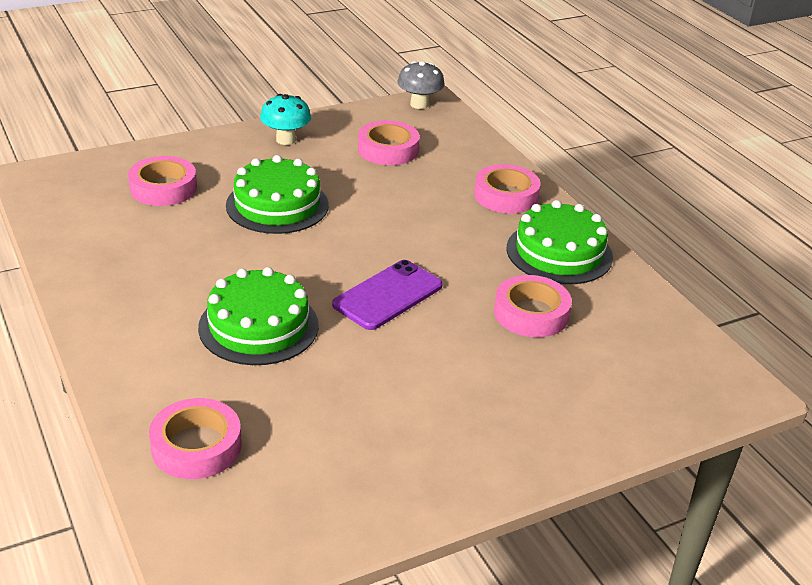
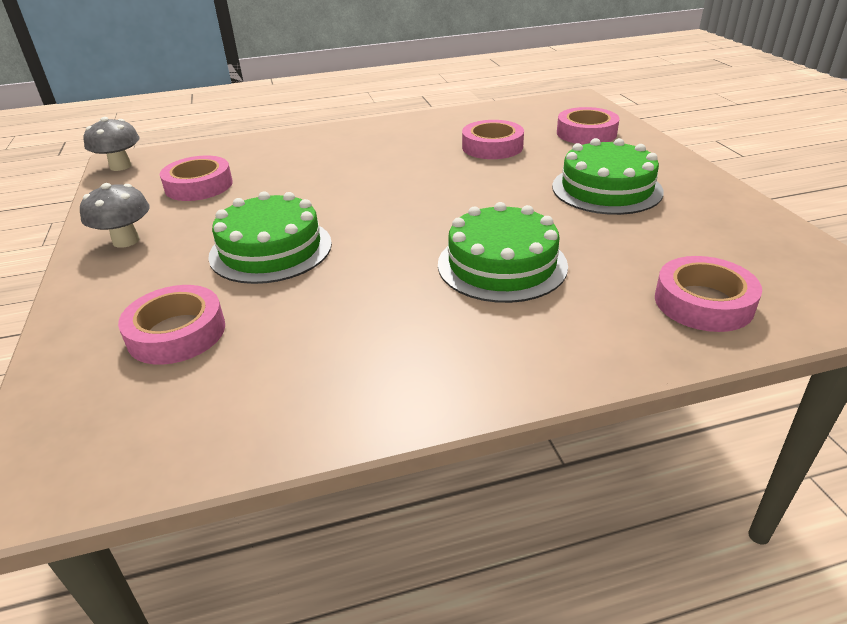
camera: 75 degrees left, 0 degrees up
turquoise mushroom [260,94,311,145] -> grey mushroom [80,183,150,248]
purple phone [332,260,443,330] -> none
pink tape [474,164,541,214] -> pink tape moved to [557,107,620,145]
green cake [507,200,613,284] -> green cake moved to [552,138,664,215]

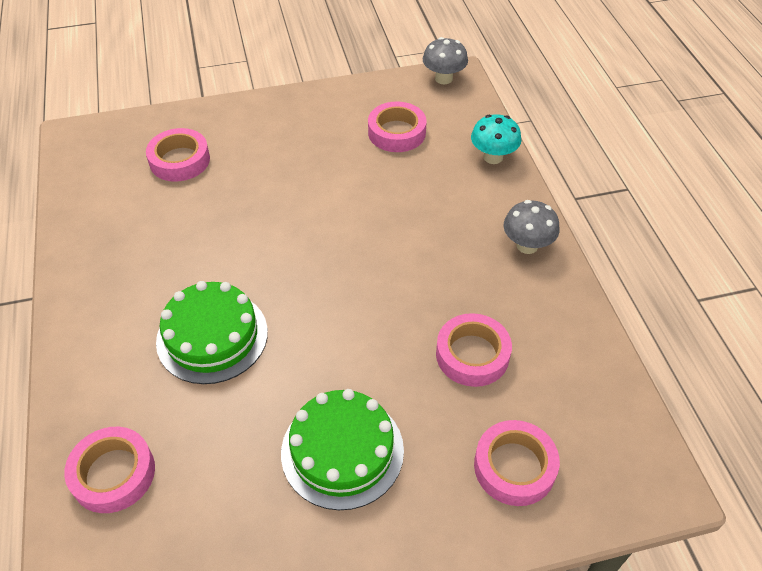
camera: 90 degrees right, 15 degrees up
grey mushroom [80,183,150,248] -> grey mushroom moved to [503,200,560,254]
green cake [208,192,332,284] -> none
none -> turquoise mushroom [471,114,521,164]

